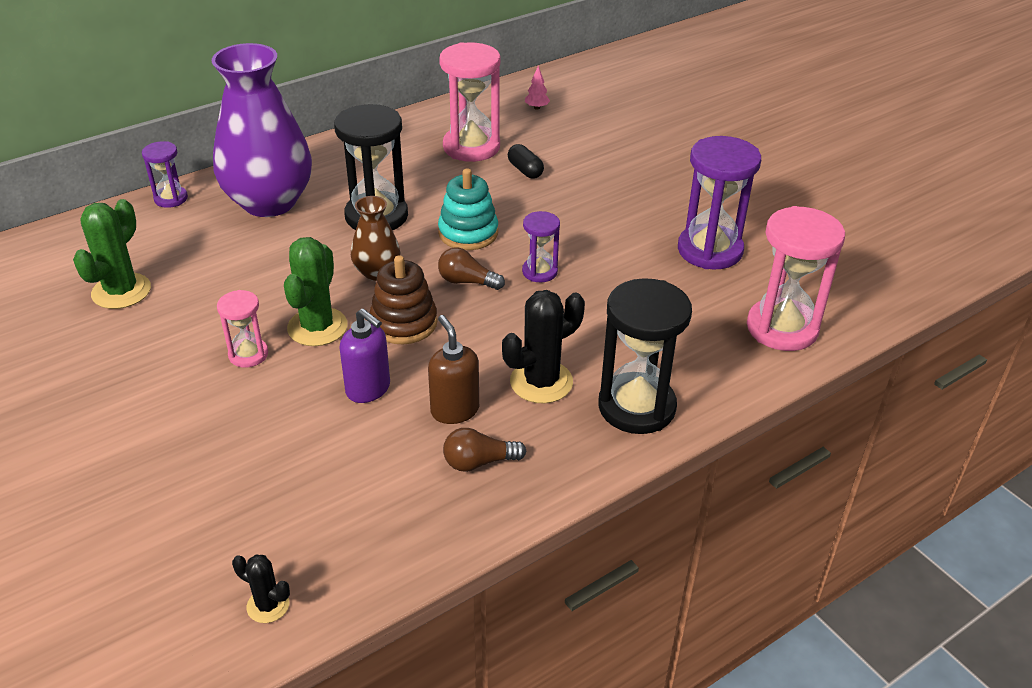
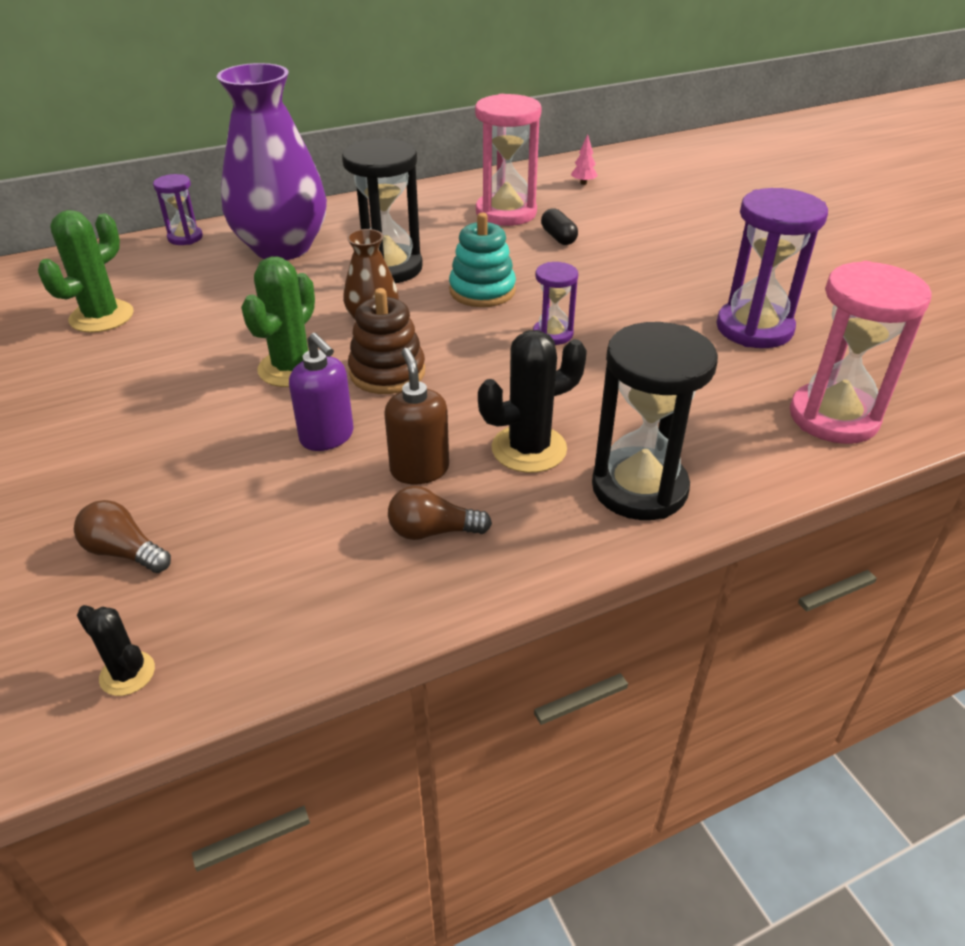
camera: 10 degrees right, 0 degrees up
pink hourglass [217,290,268,368] -> none
brown light bulb [438,247,505,290] -> brown light bulb moved to [74,500,171,573]

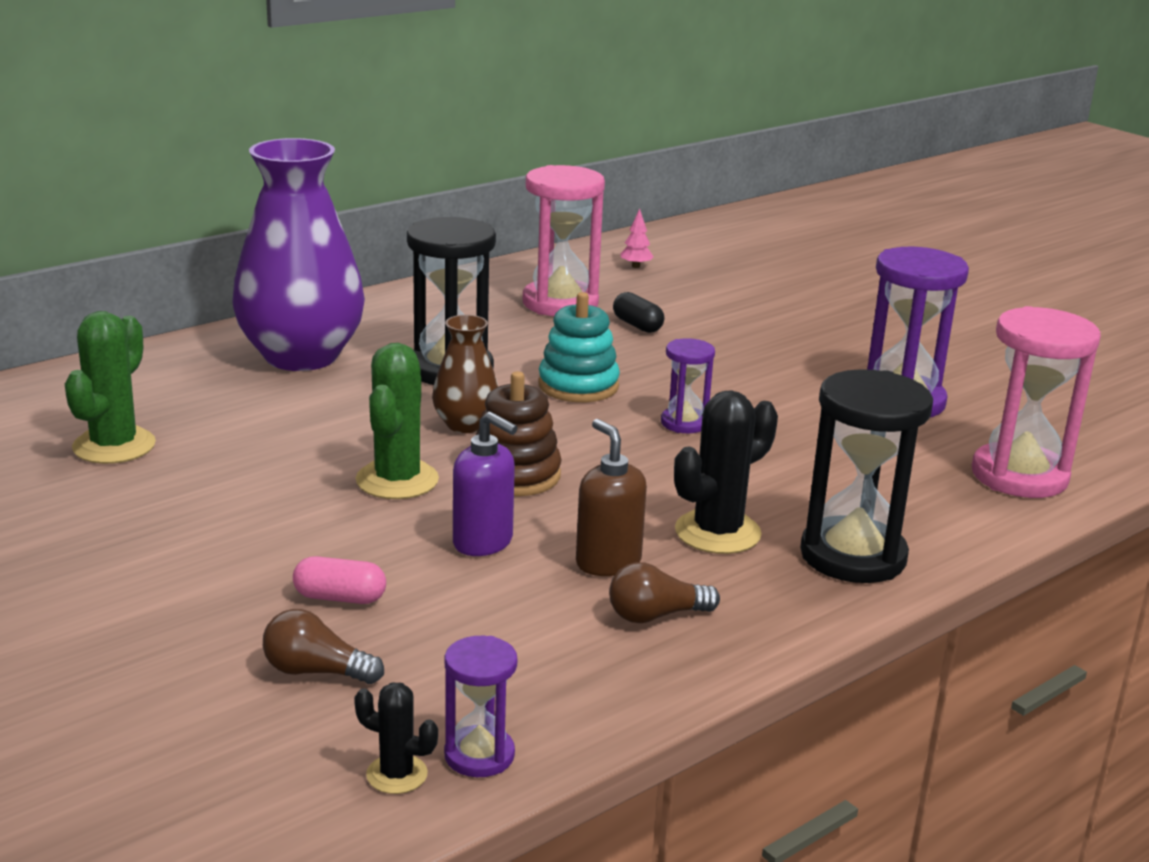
camera: 15 degrees left, 15 degrees down
purple hourglass [153,174,203,245] -> purple hourglass moved to [444,636,517,777]
none -> pink capsule [293,556,386,604]

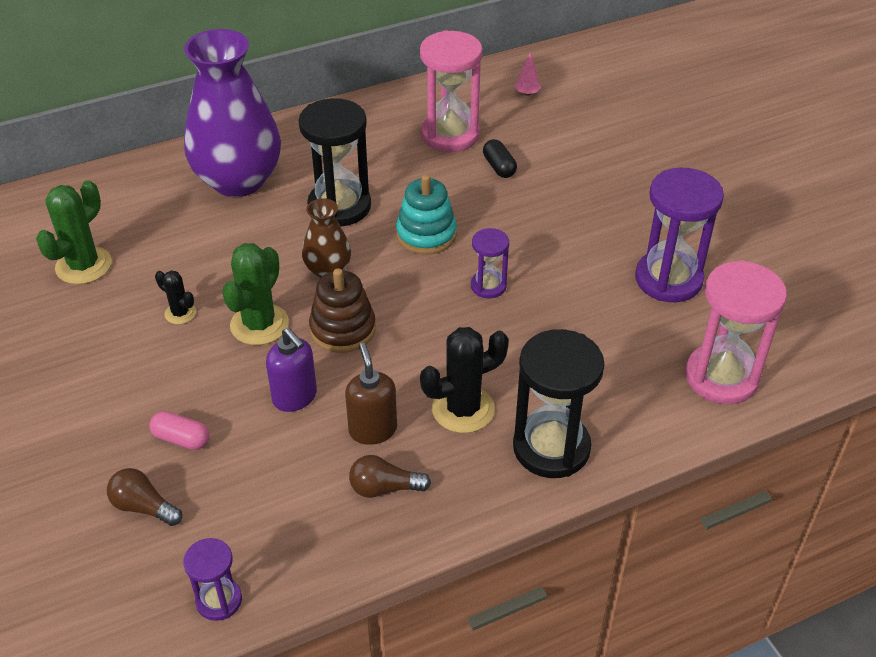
camera: 15 degrees right, 20 degrees up
black cactus [354,682,438,794] -> black cactus moved to [155,271,196,324]

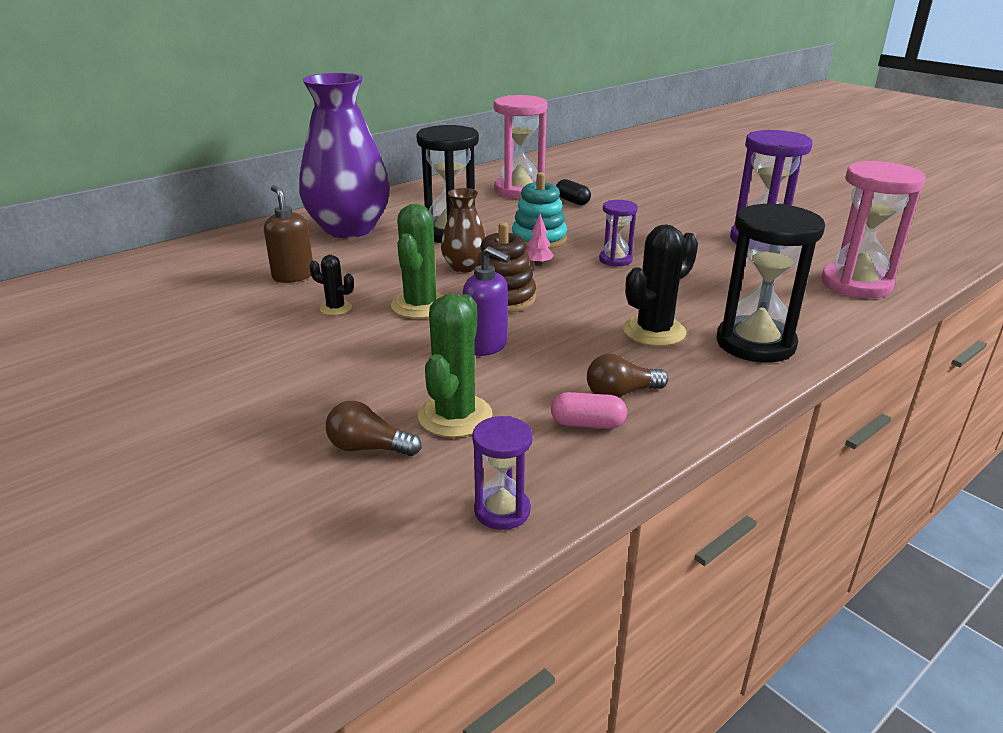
camera: 15 degrees left, 15 degrees down
green cactus [36,180,112,284] -> green cactus moved to [418,294,493,438]
pink capsule [149,411,210,450] -> pink capsule moved to [551,392,627,429]
brown soap dispenser [345,343,397,445] -> brown soap dispenser moved to [264,185,313,283]
pink tree [515,53,541,96] -> pink tree moved to [526,214,554,266]

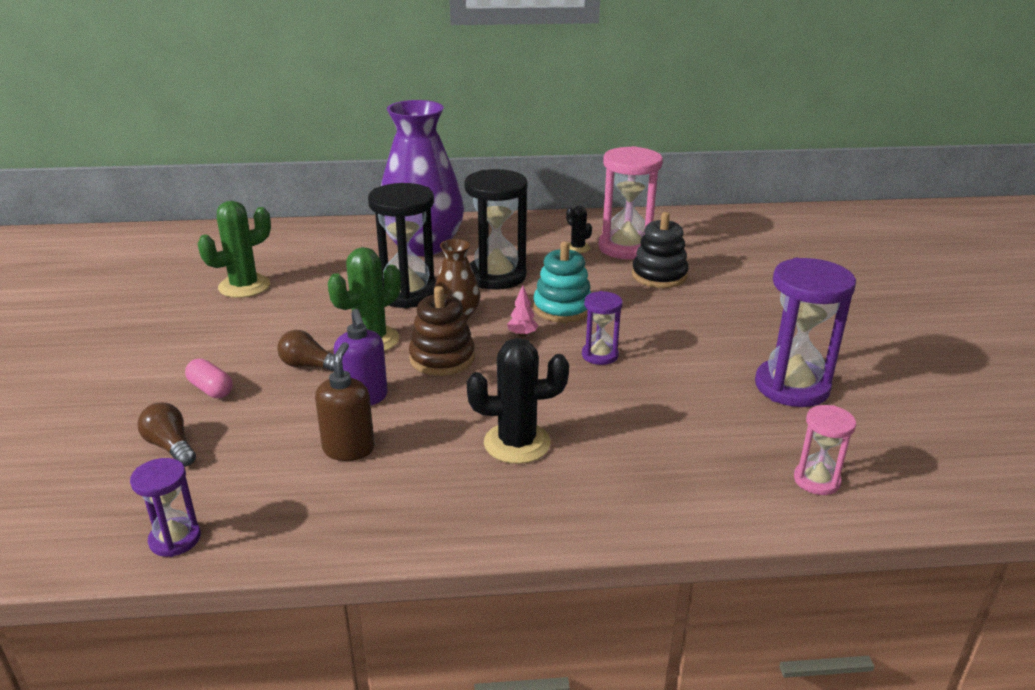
camera: 35 degrees right, 0 degrees up
brown soap dispenser [264,185,313,283] -> brown soap dispenser moved to [315,342,375,461]
black cactus [309,255,354,315] -> black cactus moved to [566,206,592,253]
green cactus [418,294,493,438] -> green cactus moved to [198,201,271,298]
pink capsule [551,392,627,429] -> pink capsule moved to [185,359,233,398]
black capsule [556,179,591,205] -> black stacking toy [632,212,689,288]
brown light bulb [587,354,668,398] -> brown light bulb moved to [277,330,335,372]
black hourglass [717,204,825,363] -> black hourglass moved to [368,183,436,309]
pink hourglass [821,161,925,298] -> pink hourglass [794,405,856,495], size x0.53

